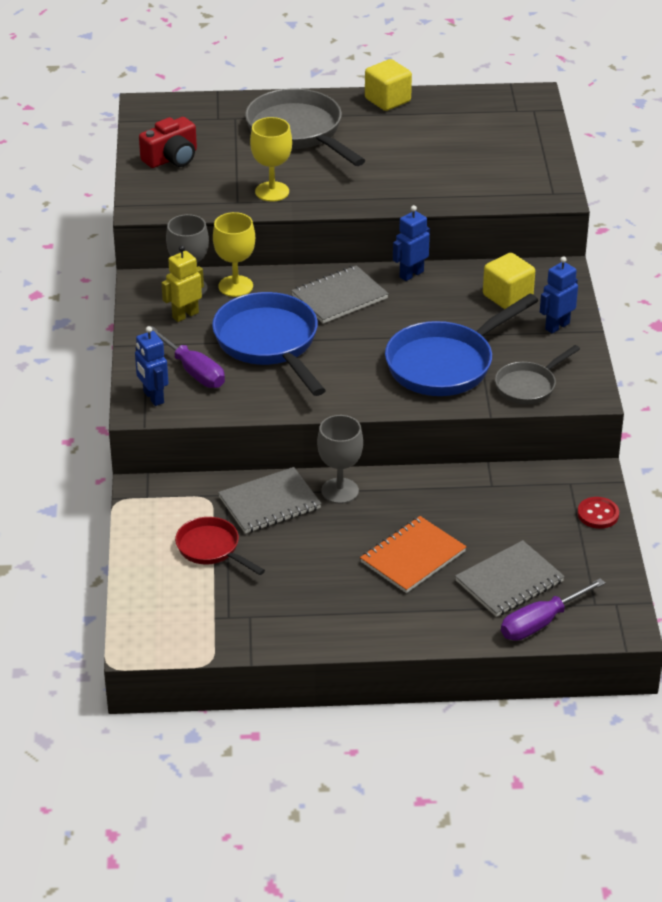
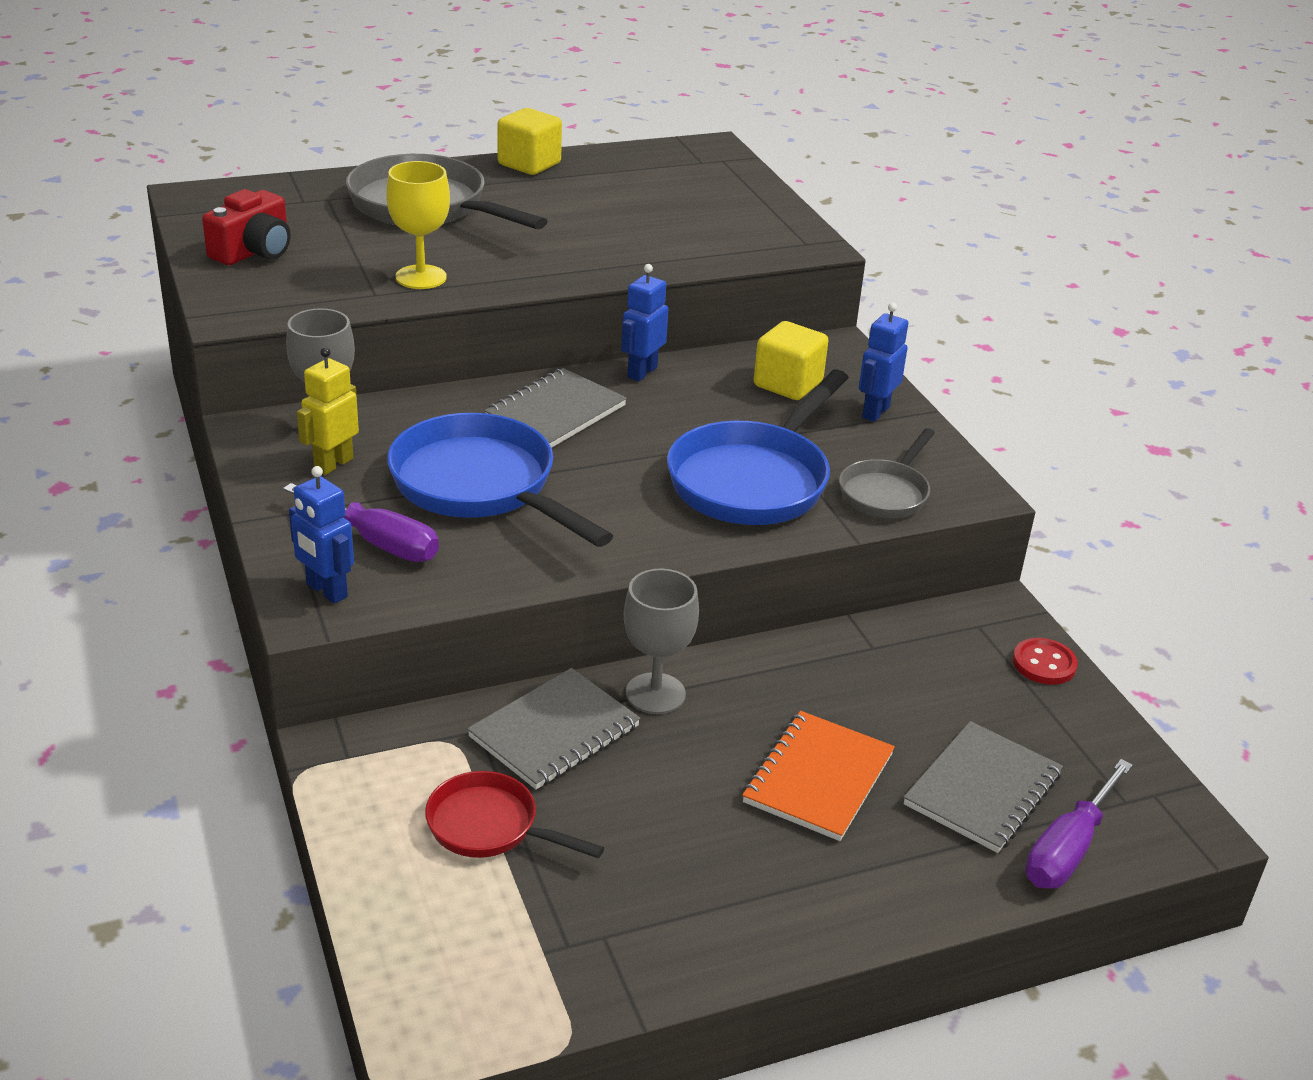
camera: 20 degrees left, 5 degrees down
yellow goblet [213,212,255,297] -> none

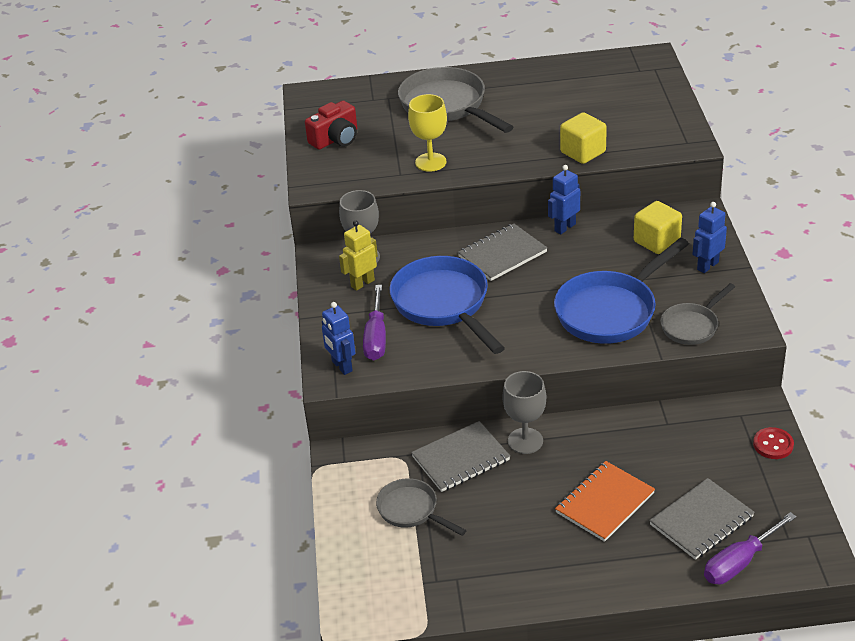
camera: 20 degrees right, 5 degrees up
purple screwdriver [283,483,439,562] -> purple screwdriver turned 45 degrees clockwise [363,285,386,360]
red pan [425,771,604,858] -> grey pan [376,478,467,536]
yellow cube [497,108,562,175] -> yellow cube moved to [560,112,607,164]

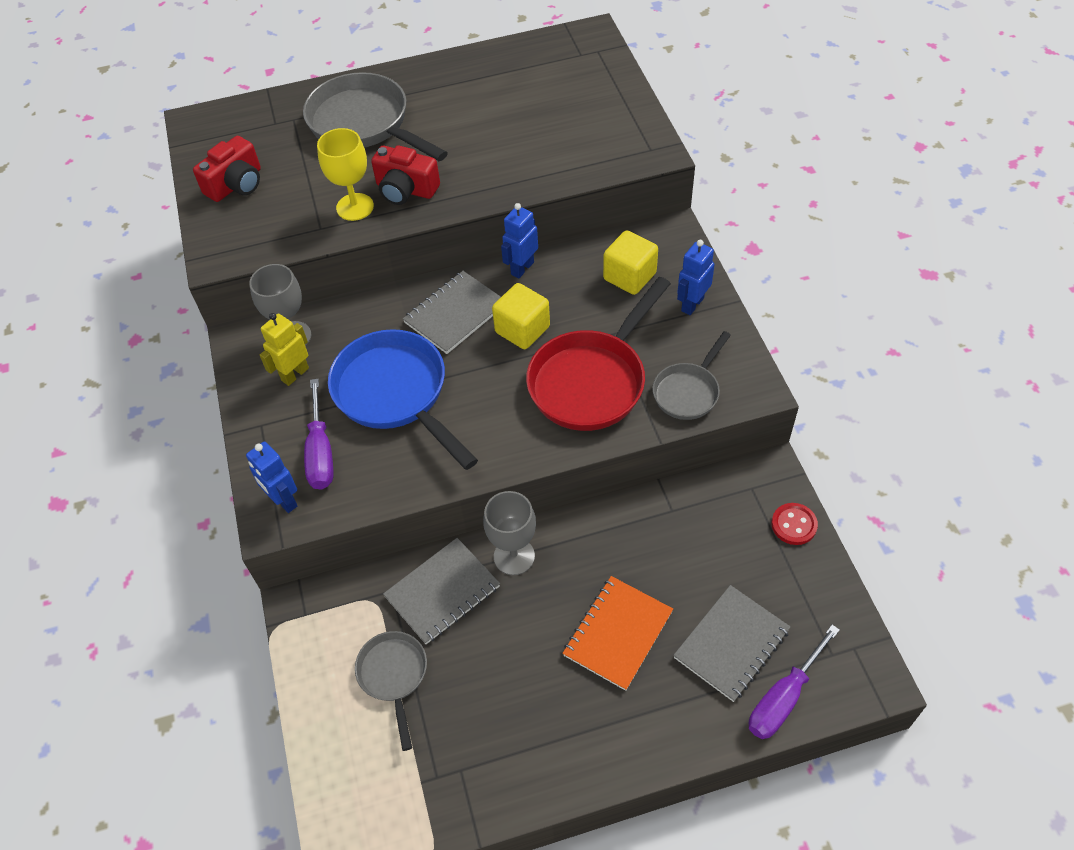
camera: 10 degrees left, 15 degrees up
grey pan [376,478,467,536] -> grey pan turned 45 degrees clockwise [355,631,427,751]
blue pan [554,238,689,344] -> red pan [526,277,671,431]
yellow cube [560,112,607,164] -> yellow cube moved to [492,283,550,349]
none -> red camera [371,145,440,205]

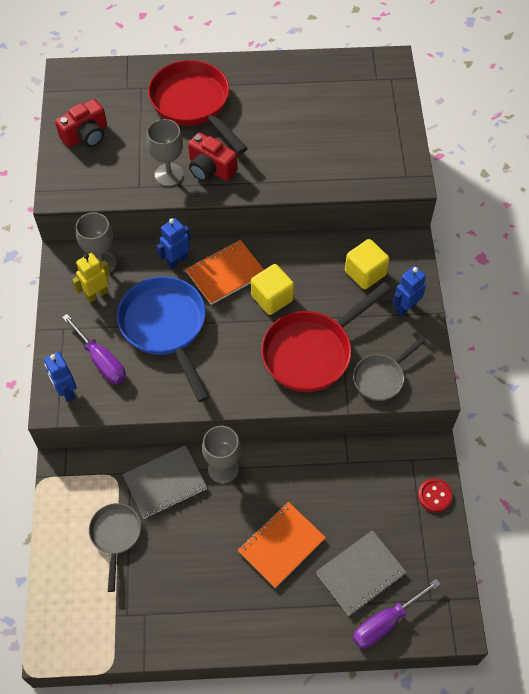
camera: 10 degrees right, 5 degrees up
grey pan [303,72,448,161] -> red pan [148,60,248,154]
purple screwdriver [304,379,333,490] -> purple screwdriver turned 45 degrees counterclockwise [62,314,126,384]
yellow goblet [317,128,374,221] -> grey goblet [146,119,184,186]
grey notebook [403,271,501,354] -> orange notebook [186,240,264,305]
blue robot [501,203,538,278] -> blue robot moved to [157,218,191,269]

